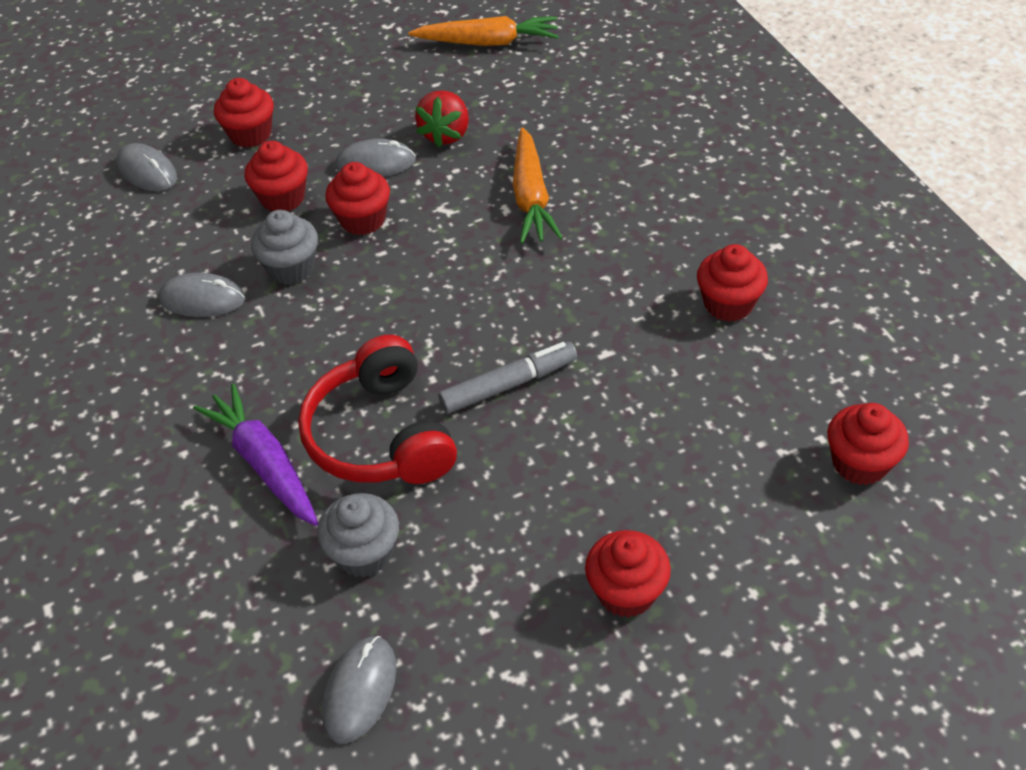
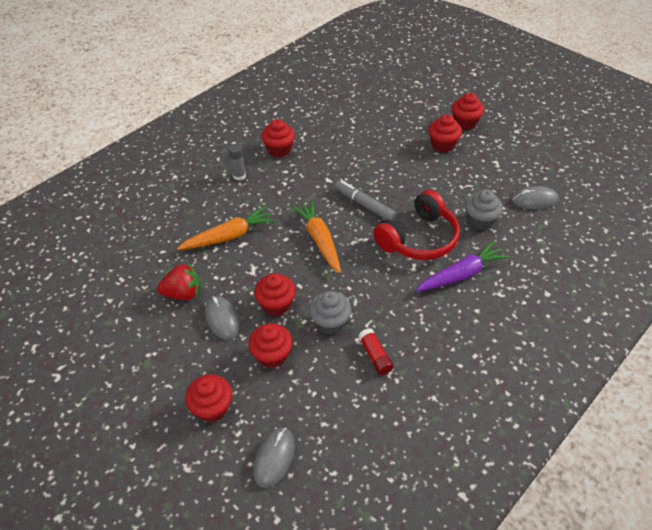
camera: 115 degrees left, 0 degrees up
grey mouse [158,273,245,317] -> red glue stick [358,328,394,375]
purple carrot [193,384,318,526] -> purple carrot turned 150 degrees counterclockwise [416,241,510,291]
orange carrot [408,16,559,46] -> orange carrot moved to [291,199,341,273]
red cupcake [827,403,909,485] -> red cupcake moved to [452,93,484,130]
none -> grey glue stick [228,144,246,180]

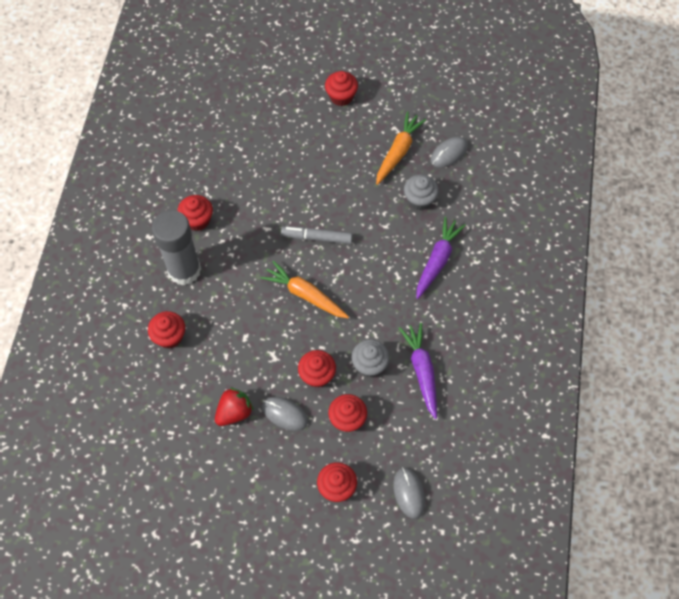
camera: 35 degrees left, 15 degrees up
orange carrot [177,206,276,250] -> orange carrot moved to [376,111,426,185]
grey glue stick [228,144,246,180] -> grey glue stick [152,210,201,285], size x2.42
red glue stick [358,328,394,375] -> purple carrot [399,323,437,419]
red headphones [373,190,460,260] -> none
red cupcake [429,114,462,152] -> red cupcake moved to [148,311,185,349]

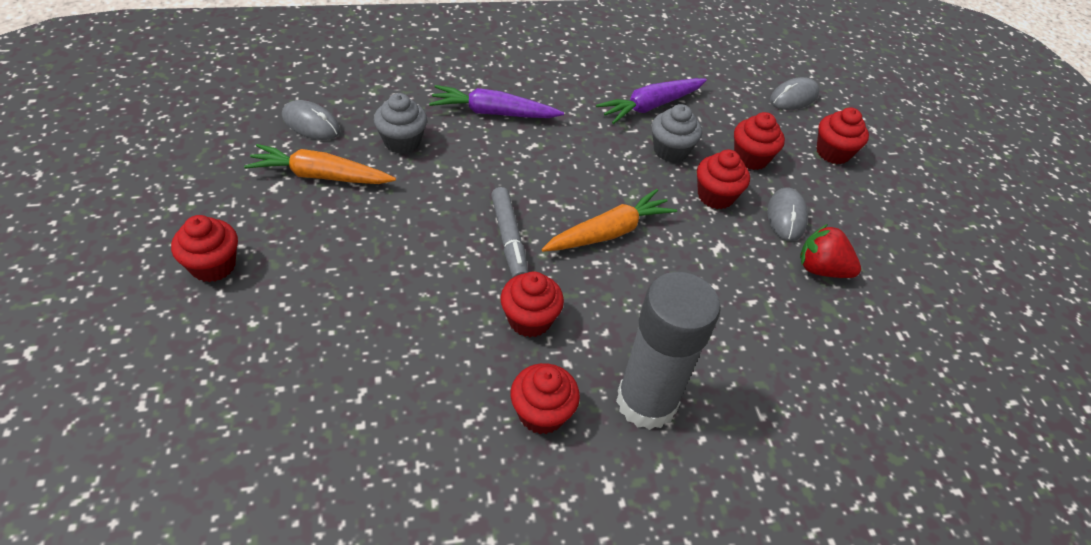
camera: 115 degrees left, 15 degrees down
red cupcake [148,311,185,349] -> red cupcake moved to [501,271,564,337]
orange carrot [261,261,349,318] -> orange carrot turned 135 degrees counterclockwise [542,189,677,252]

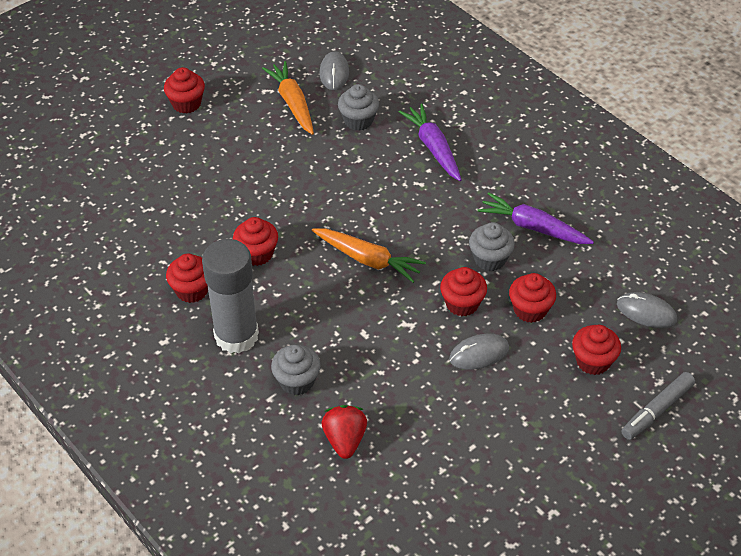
camera: 65 degrees right, 0 degrees up
grey marker [491,187,528,278] -> grey marker moved to [621,372,695,440]
red strawberry [800,224,861,278] -> red strawberry moved to [322,405,367,459]
none -> grey cupcake [271,345,321,395]

